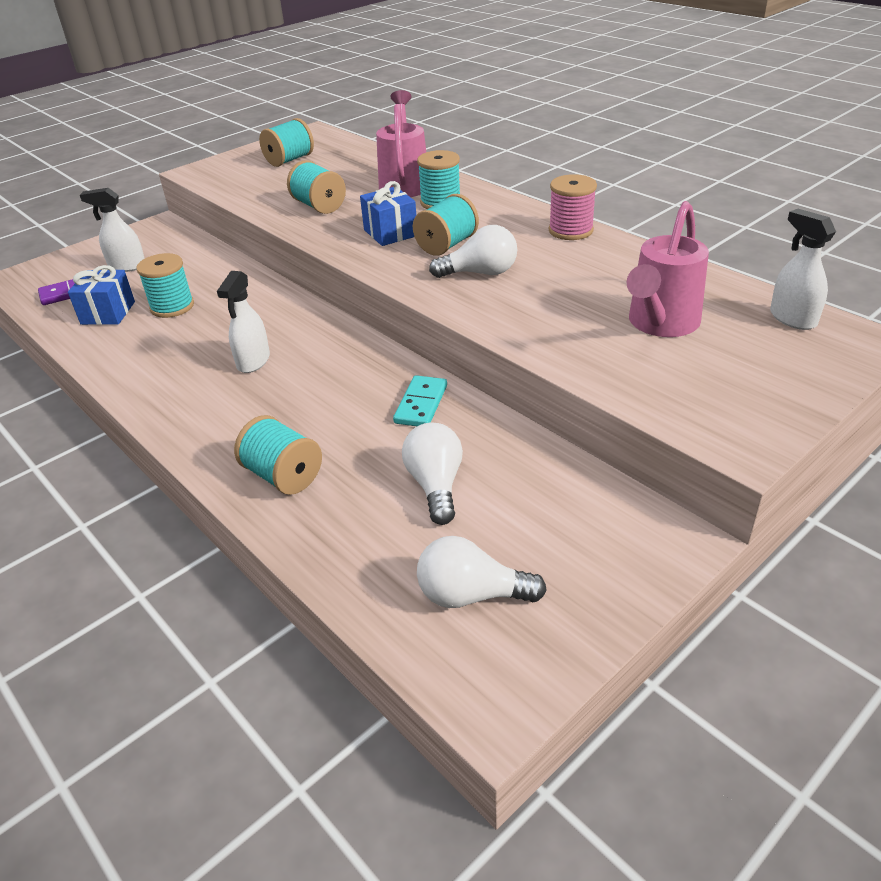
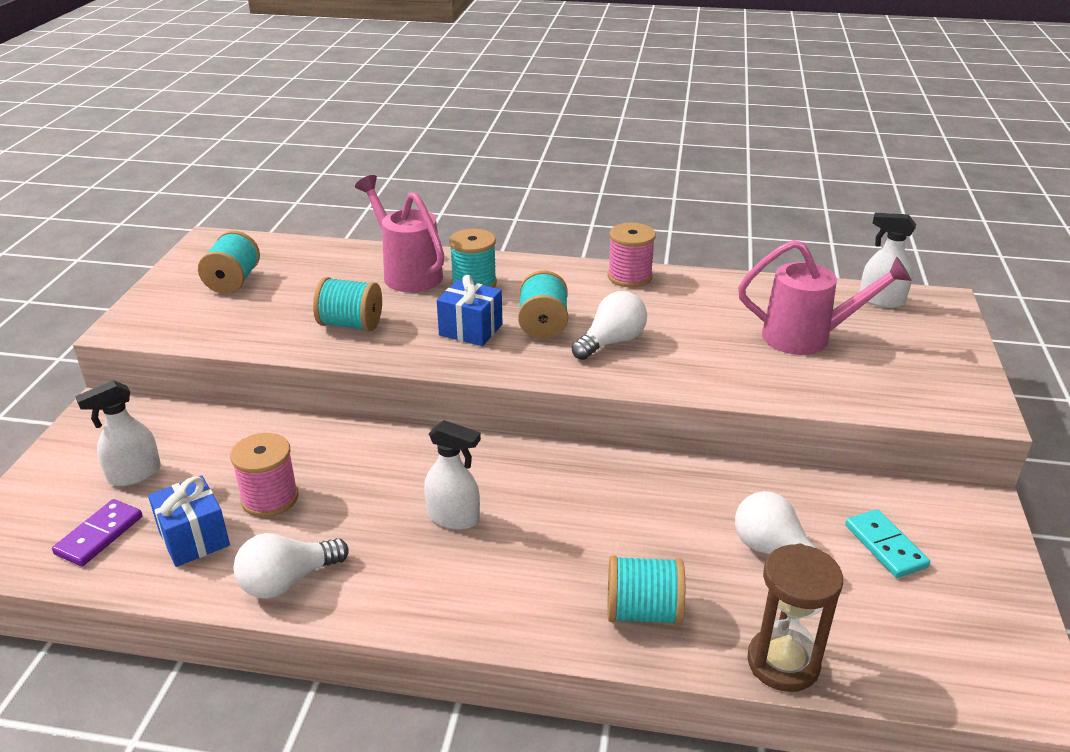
camera: 40 degrees left, 5 degrees down
turquoise spool [136,253,194,318] -> pink spool [230,433,299,517]
white spray bottle [217,271,270,373] -> white spray bottle turned 45 degrees counterclockwise [424,420,481,530]
turquoise domino [393,375,447,426] -> turquoise domino moved to [845,509,930,578]
white light bulb [417,536,547,608] -> white light bulb moved to [234,533,349,599]
pink watering can [627,201,709,337] -> pink watering can turned 75 degrees counterclockwise [738,240,912,355]
none -> brown hourglass [747,543,843,692]

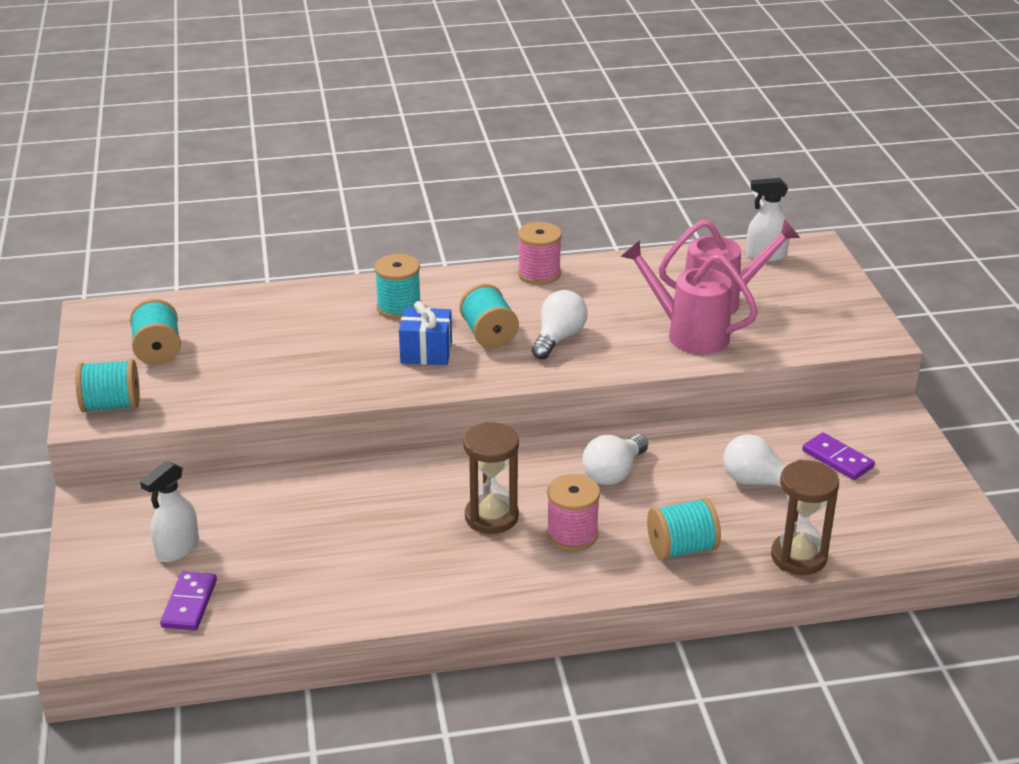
camera: 20 degrees left, 0 degrees up
blue gift [148,476,230,567] -> none
pink spool [230,433,299,517] -> pink spool moved to [546,474,600,551]
white light bulb [234,533,349,599] -> white light bulb moved to [583,434,648,485]
turquoise spool [313,277,382,331] -> turquoise spool moved to [75,359,140,413]
pink watering can [355,175,444,293] -> pink watering can moved to [620,240,758,354]
white spray bottle [424,420,481,530] -> brown hourglass [463,422,519,534]
turquoise domino [845,509,930,578] -> purple domino [802,432,875,480]

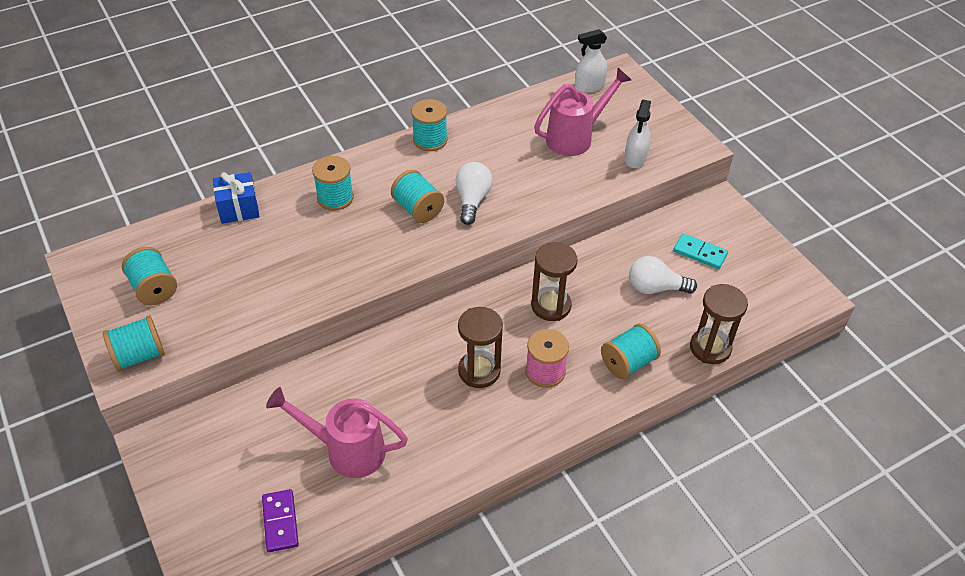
camera: 20 degrees left, 15 degrees up
white spray bottle [140,461,199,562] -> white spray bottle moved to [624,100,651,168]
blue gift [399,301,452,365] -> blue gift moved to [213,172,260,224]
pink spool [518,222,562,285] -> turquoise spool [412,99,447,151]
white light bulb [583,434,648,485] -> brown hourglass [531,242,578,321]
pink watering can [620,240,758,354] -> pink watering can moved to [266,387,408,478]
purple domino [802,432,875,480] -> turquoise domino [673,233,728,269]

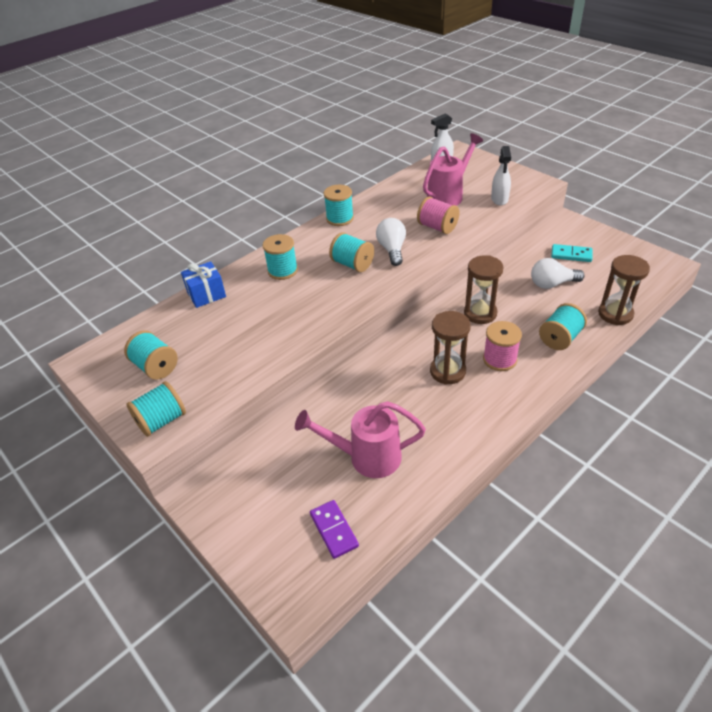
camera: 10 degrees left, 5 degrees down
none -> pink spool [417,197,460,234]

